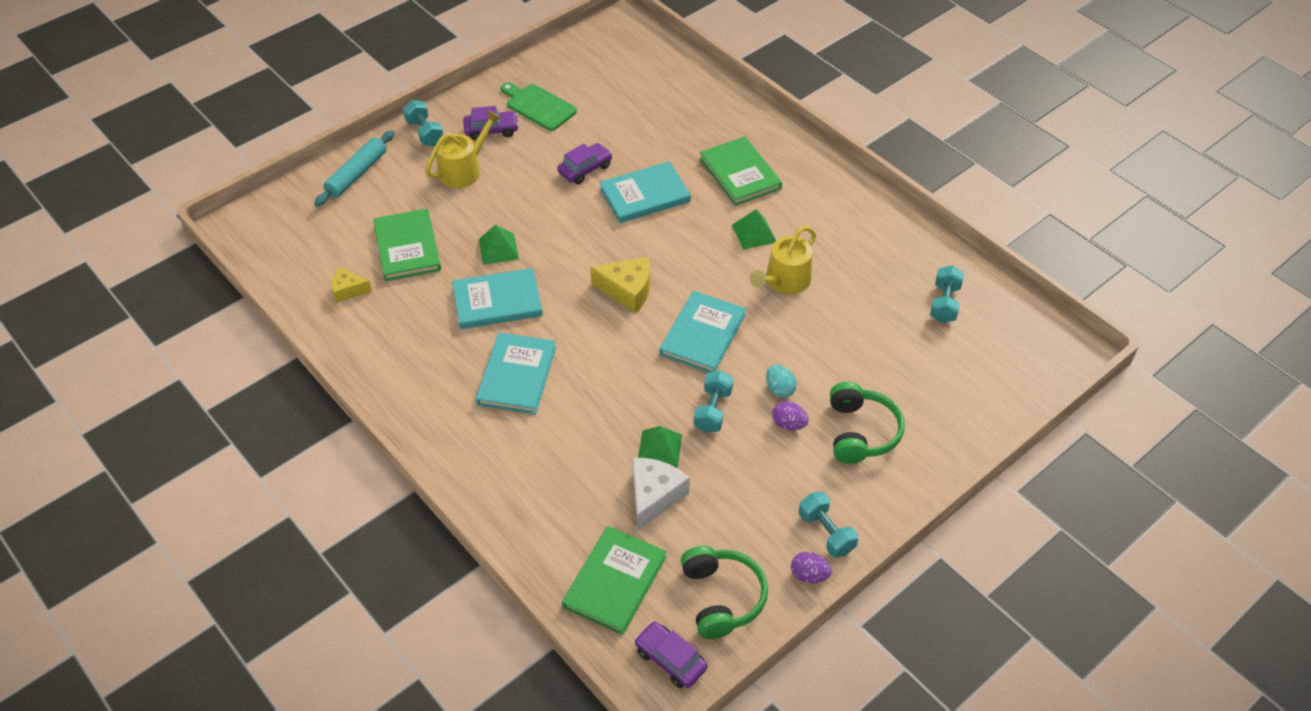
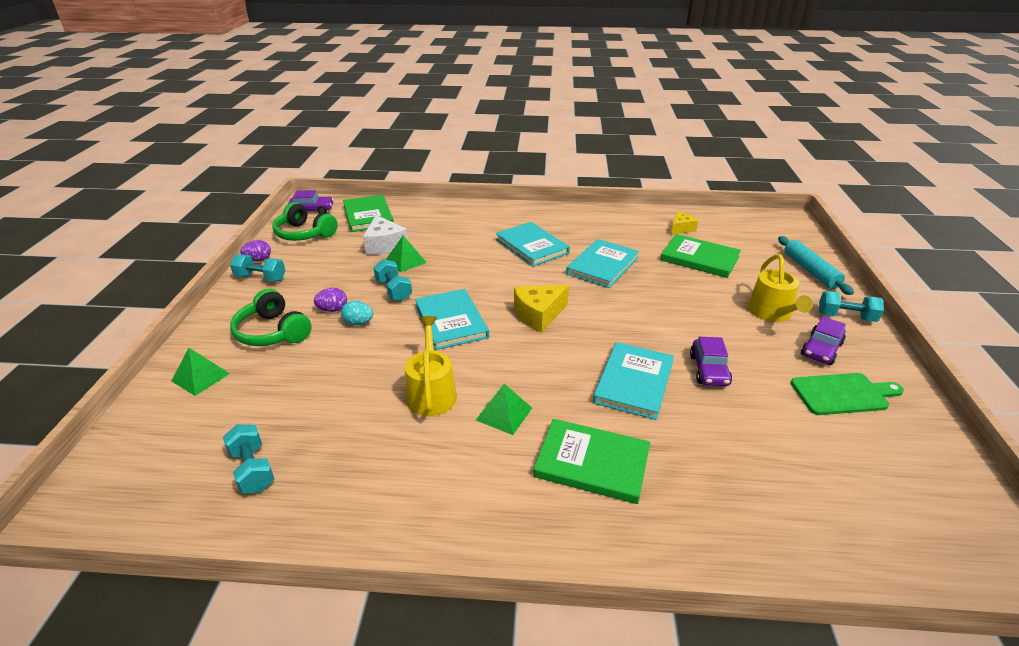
camera: 135 degrees right, 15 degrees down
green pyramid [479,225,519,265] -> green pyramid moved to [172,348,230,396]

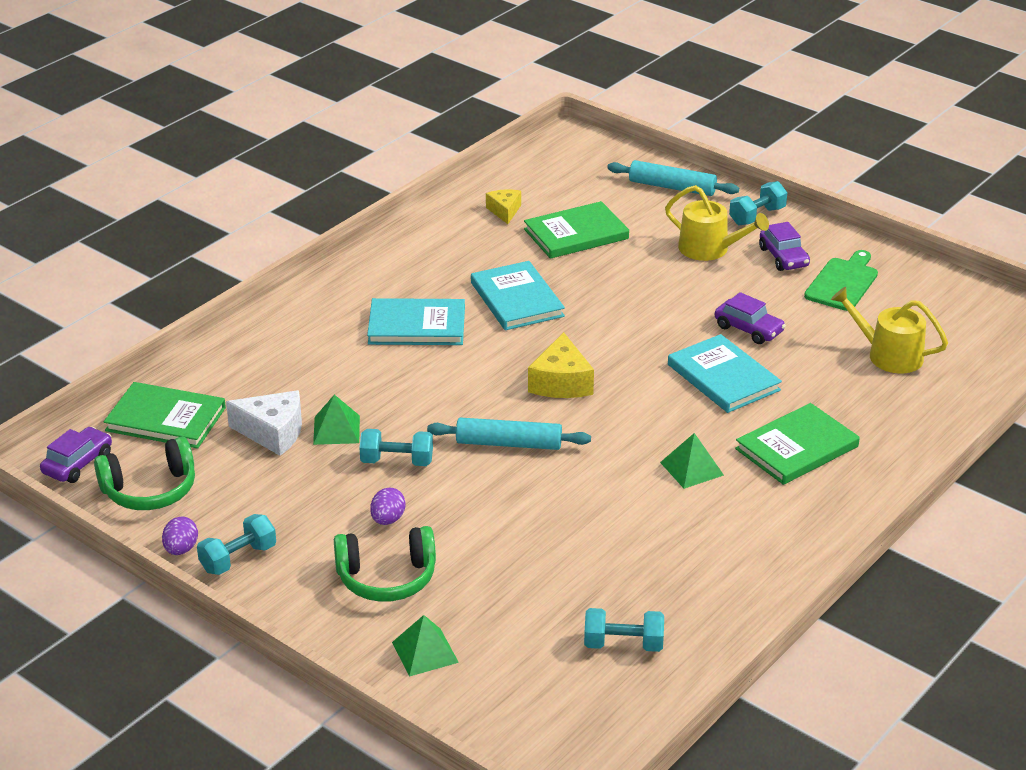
camera: 55 degrees left, 0 degrees up
turquoise egg [341,301,373,325] -> none
yellow watering can [405,316,457,416] -> yellow watering can moved to [831,287,948,374]
turquoise book [415,289,489,350] -> turquoise rolling pin [427,418,591,450]

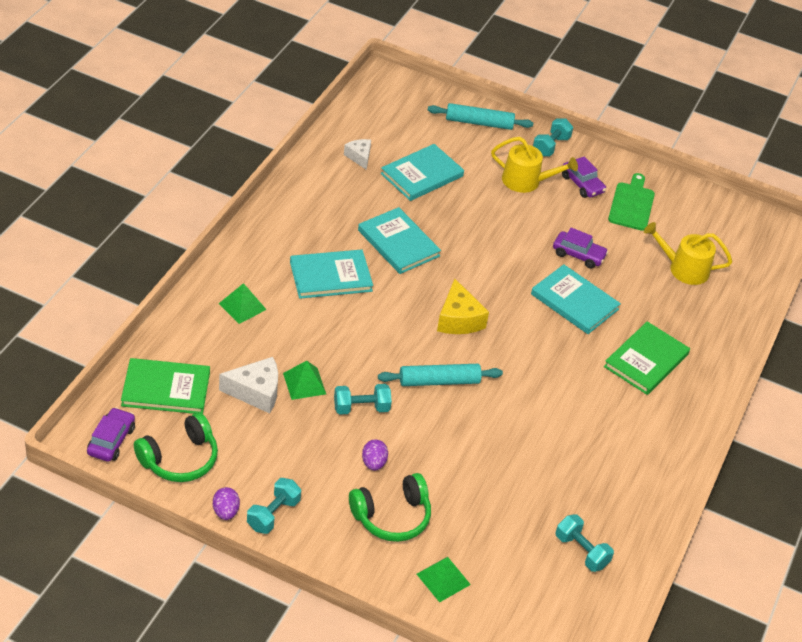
camera: 20 degrees left, 10 degrees up
yellow cheese [486,189,521,224] -> white cheese [344,139,371,170]
green book [524,201,629,259] -> turquoise book [381,144,464,201]
turquoise dumbbell [584,608,664,652] -> turquoise dumbbell turned 60 degrees clockwise [555,514,614,572]
green pyramid [660,433,724,489] -> green pyramid moved to [219,283,267,324]

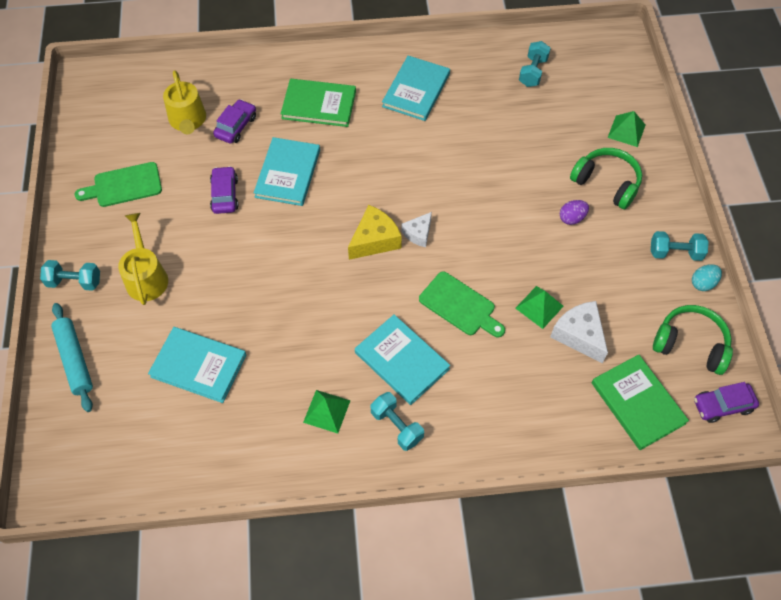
camera: 115 degrees left, 15 degrees up
purple egg [213,487,240,520] -> turquoise egg [692,264,722,291]
green pyramid [219,283,267,324] -> green pyramid moved to [303,390,351,434]
turquoise dumbbell [334,384,392,415] -> turquoise dumbbell moved to [370,392,424,451]
white cheese [344,139,371,170] -> white cheese moved to [401,212,432,247]
turquoise book [358,207,441,274] -> turquoise book moved to [382,56,450,121]
turquoise rolling pin [378,364,503,386] -> none
purple car [562,157,606,198] -> purple car moved to [213,99,256,144]
none -> green cutting board [419,271,505,337]

